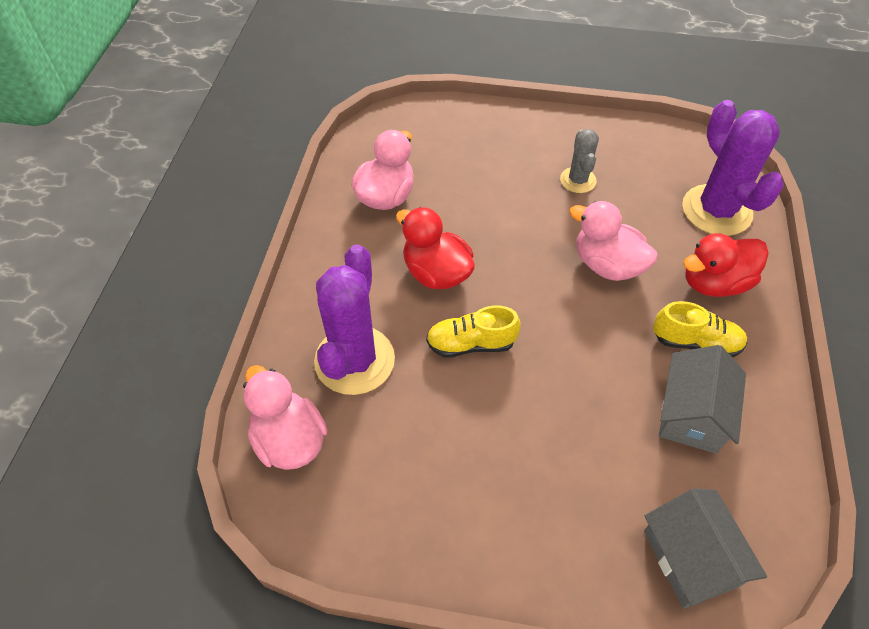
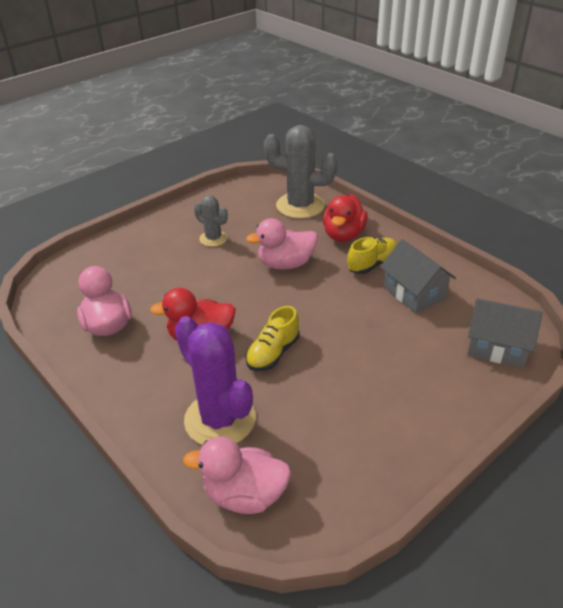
camera: 50 degrees left, 15 degrees down
purple cactus [682,100,784,236] -> grey cactus [264,125,337,219]

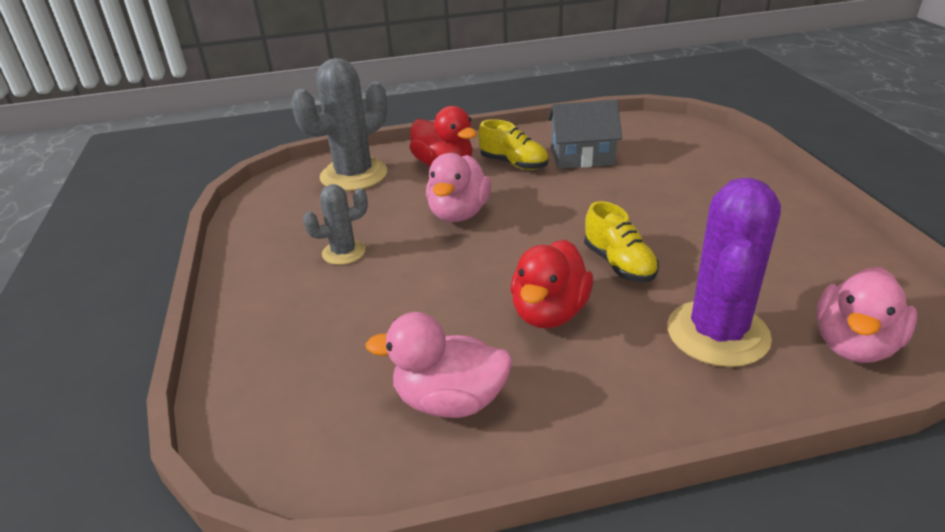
camera: 60 degrees left, 5 degrees down
purple cactus [175,316,256,445] -> purple cactus turned 60 degrees counterclockwise [667,178,781,367]
yellow shoe [347,237,397,274] -> yellow shoe turned 135 degrees clockwise [478,119,549,170]
grey house [467,298,543,368] -> none

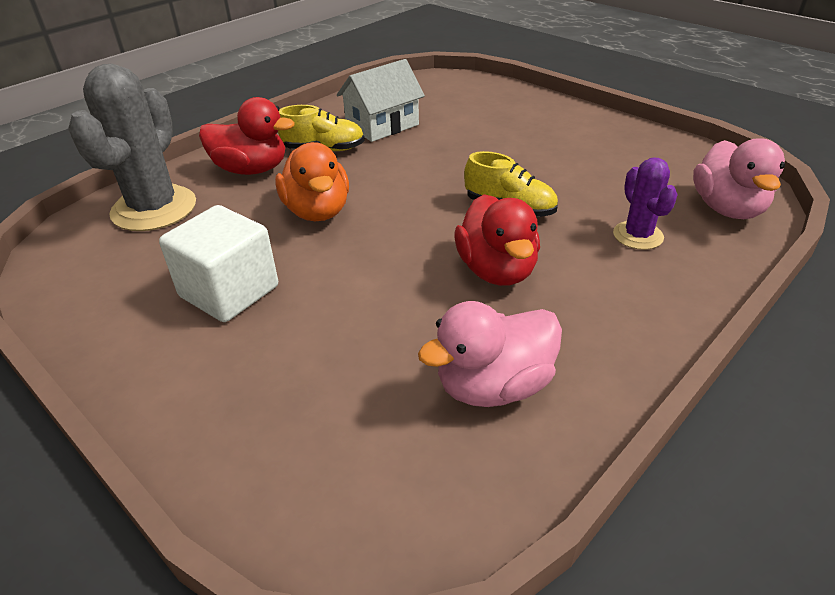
camera: 35 degrees left, 5 degrees up
grey cactus [303,184,368,265] -> white cube [159,205,278,322]
pink duck [426,153,491,222] -> orange duck [275,142,349,221]
grey house [548,100,622,169] -> white house [337,59,425,142]
purple cactus [667,178,781,367] -> purple cactus [613,157,678,250], size x0.54

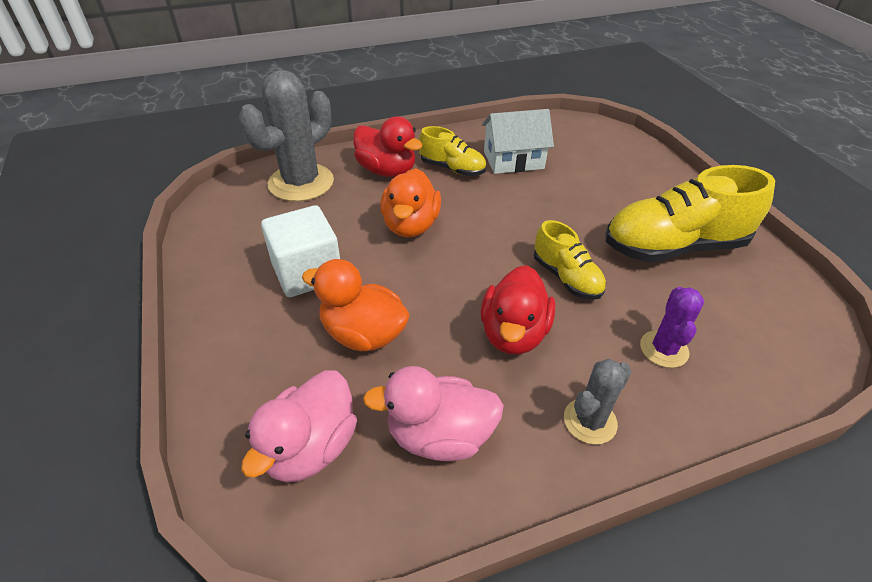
camera: 25 degrees right, 5 degrees up
pink duck [693,138,785,219] -> pink duck moved to [241,370,357,483]
none -> orange duck [302,259,410,351]
none -> grey cactus [564,359,632,445]
none -> yellow shoe [606,165,775,263]

